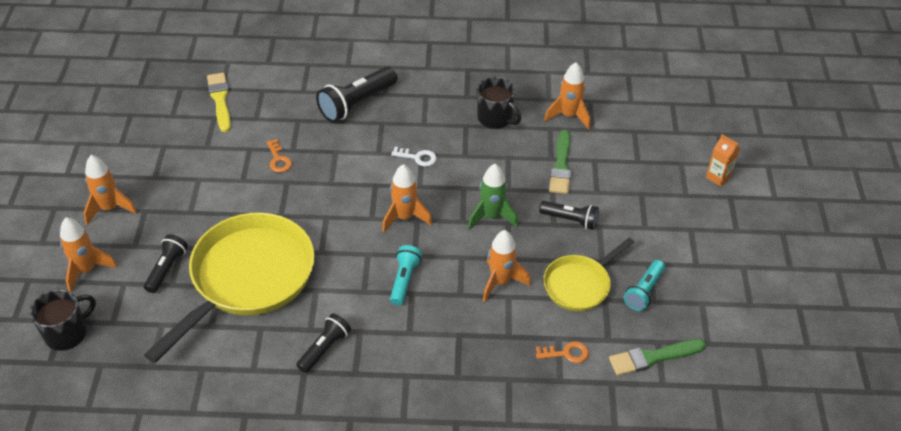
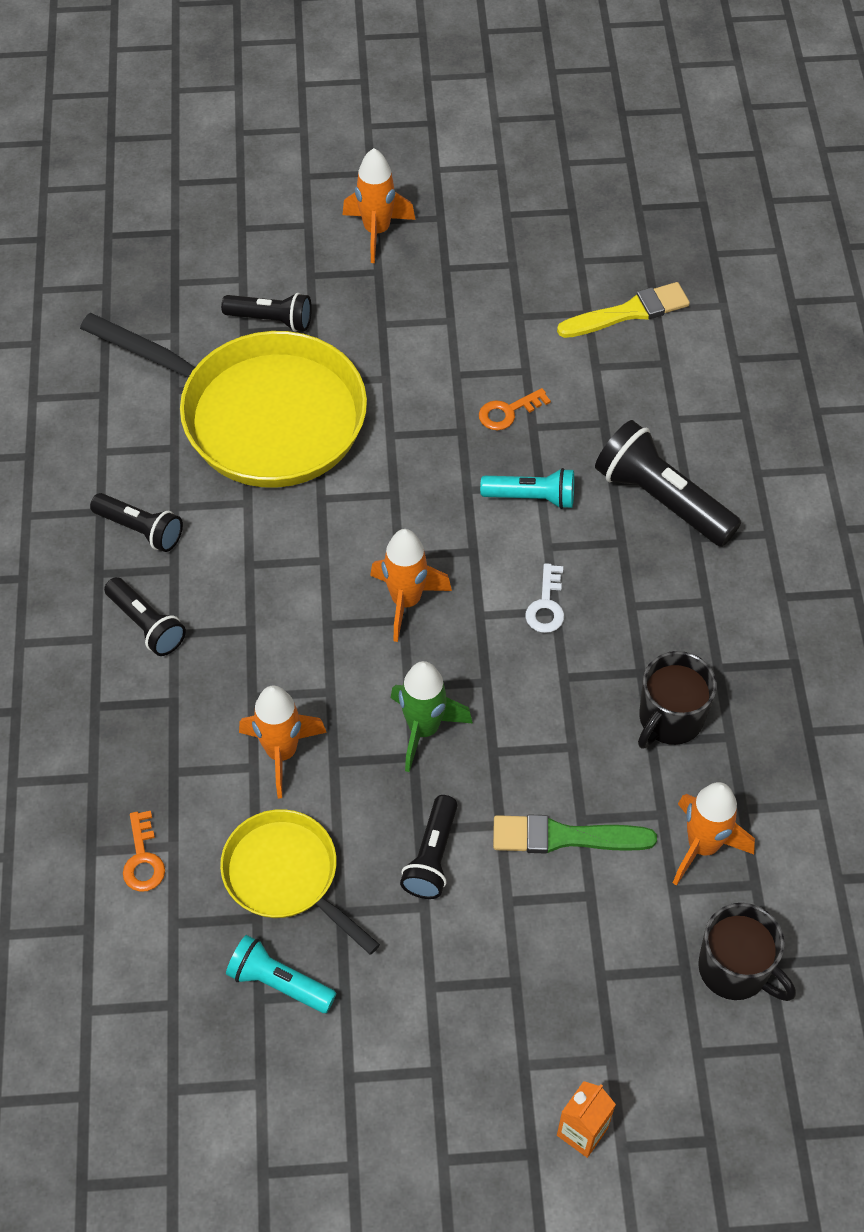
camera: 85 degrees right, 10 degrees up
black mug [30,289,96,351] -> black mug moved to [698,903,796,1001]
orange rocket [60,217,117,292] -> none
turquoise flashlight [390,245,422,305] -> turquoise flashlight moved to [480,468,574,509]
green brush [609,339,706,376] -> none
none -> black flashlight [104,577,186,656]

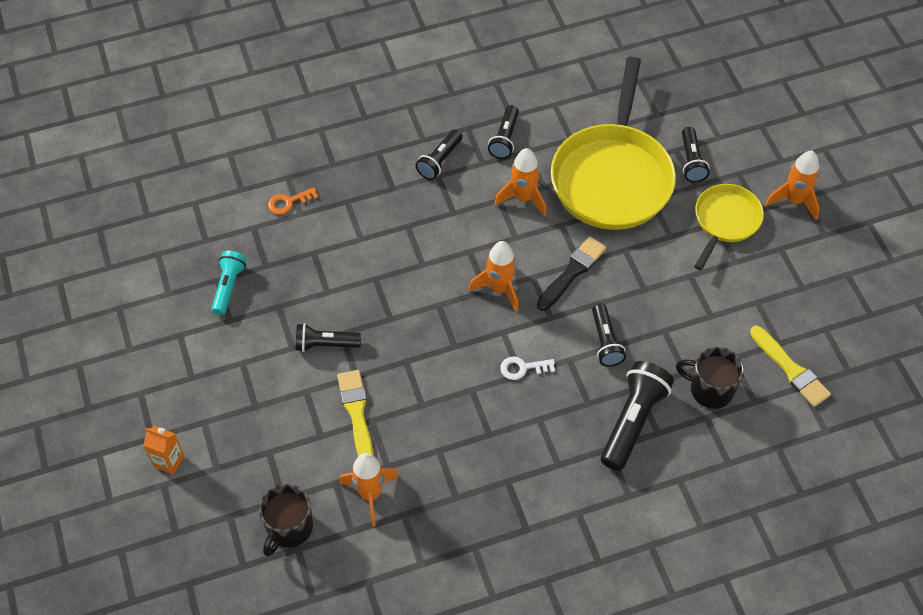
camera: 75 degrees right, 0 degrees up
yellow pan [220,809,380,955] -> yellow pan moved to [694,184,764,270]
orange rocket [239,686,327,798] -> orange rocket moved to [494,148,546,217]
green rocket [391,661,473,772] -> none
orange key [479,388,551,430] -> none
turquoise flashlight [480,468,574,509] -> black flashlight [592,304,626,367]
green brush [493,814,657,854] -> yellow brush [337,370,373,457]
black mug [638,651,717,749] -> black mug moved to [676,347,744,409]
none -> black brush [537,237,606,311]

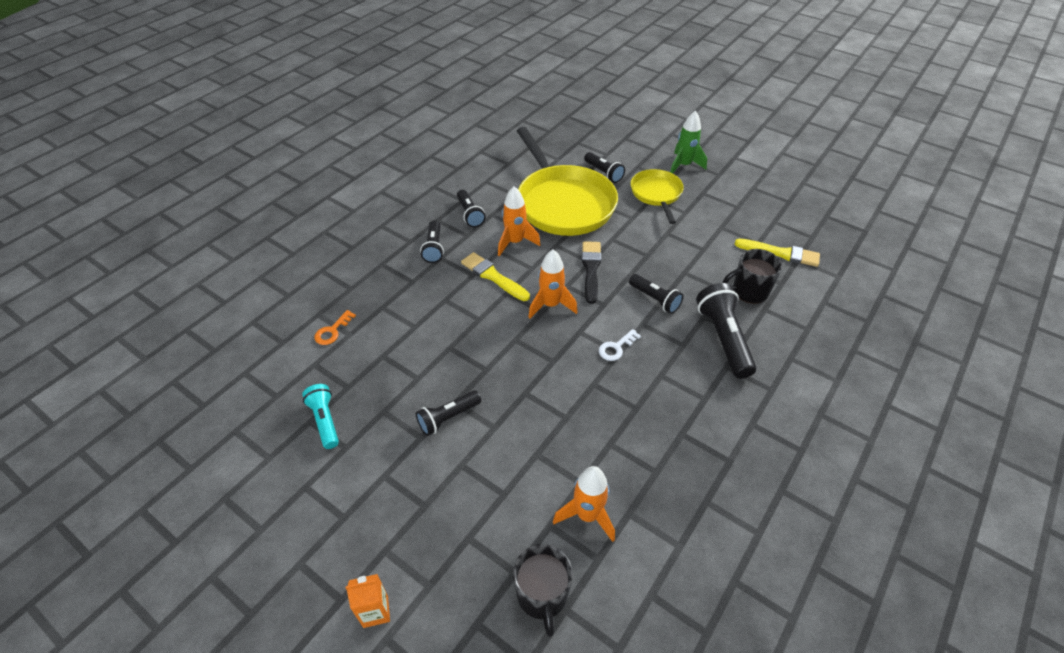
camera: 35 degrees left, 10 degrees down
yellow brush [337,370,373,457] -> yellow brush moved to [461,252,530,301]
orange rocket [765,151,820,220] -> green rocket [670,111,707,173]

